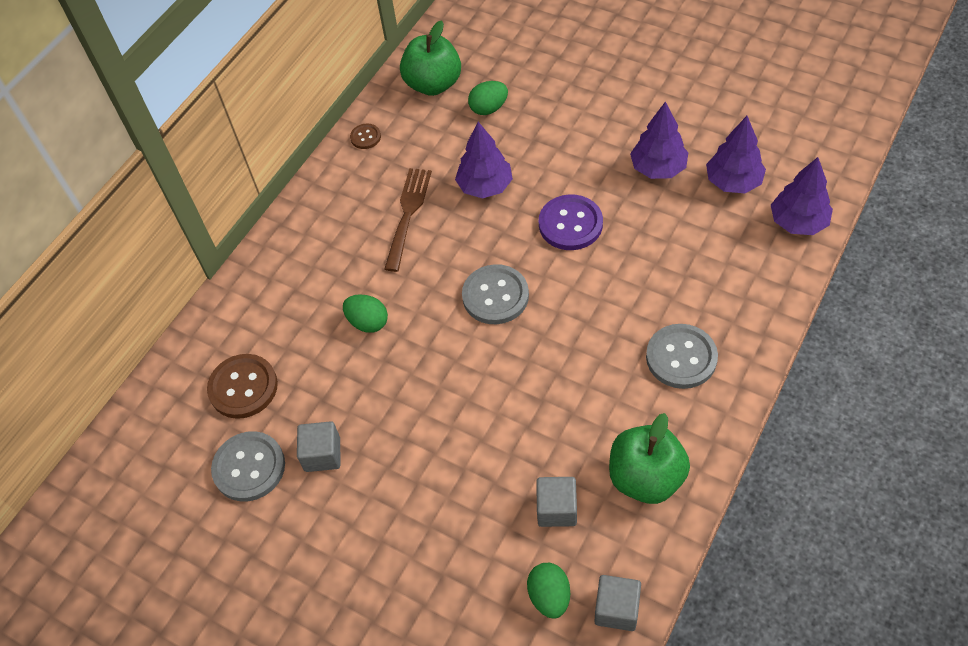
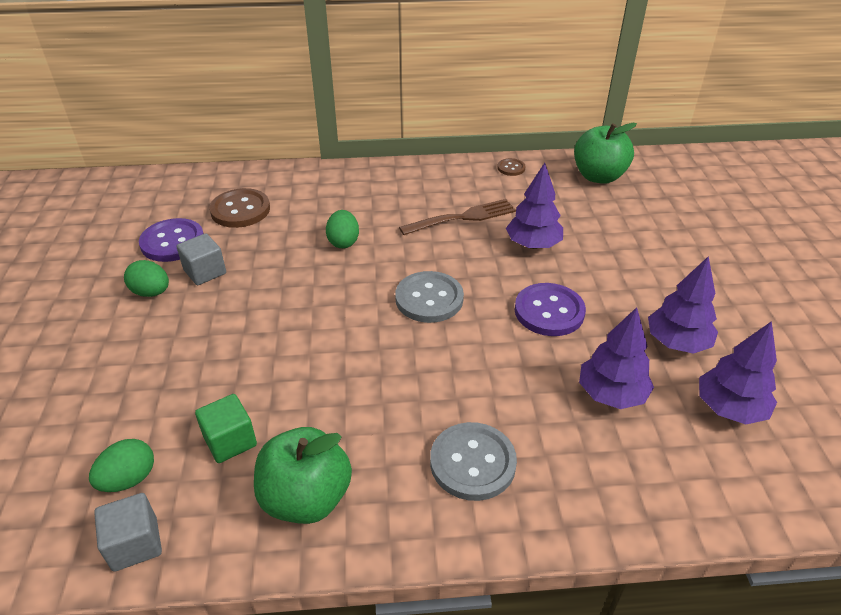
camera: 50 degrees right, 15 degrees down
grey button [211,431,285,502] -> purple button [139,218,204,262]
green egg [468,81,508,115] -> green egg moved to [124,260,169,297]
grey cube [536,477,577,527] -> green cube [195,394,257,463]
purple tree [771,157,833,235] -> purple tree moved to [579,307,654,409]

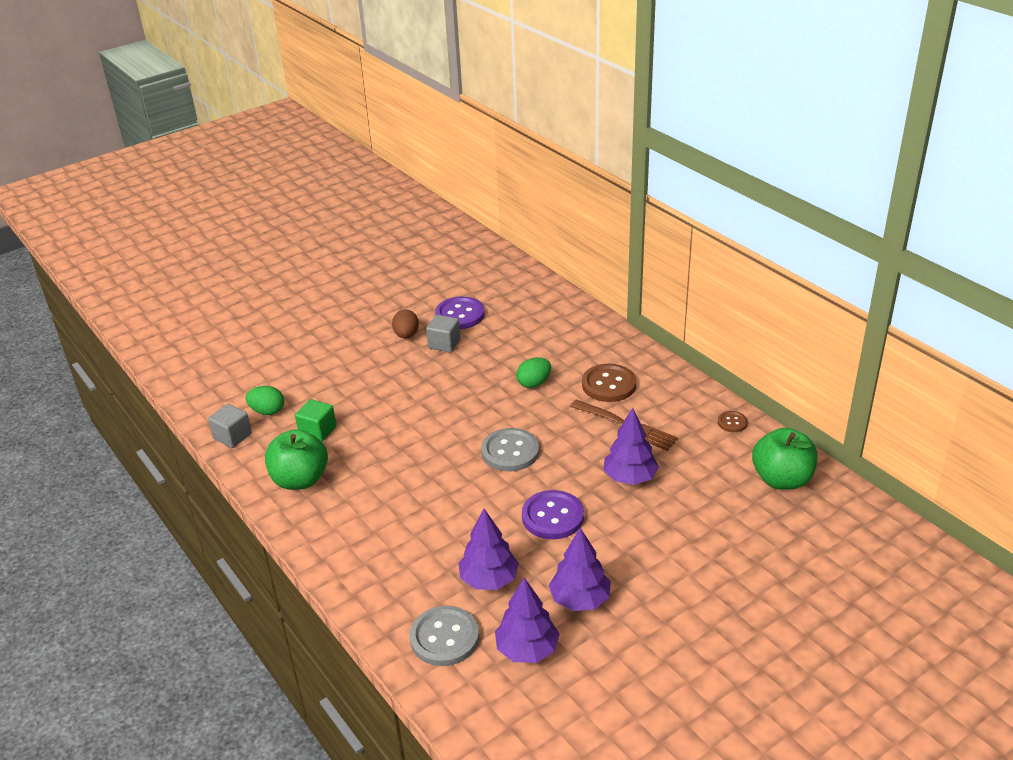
camera: 60 degrees right, 5 degrees down
green egg [124,260,169,297] -> brown egg [392,310,419,338]
brown button [209,188,270,228] -> brown button moved to [582,364,636,402]
grey button [430,422,517,501] -> grey button moved to [410,606,479,666]

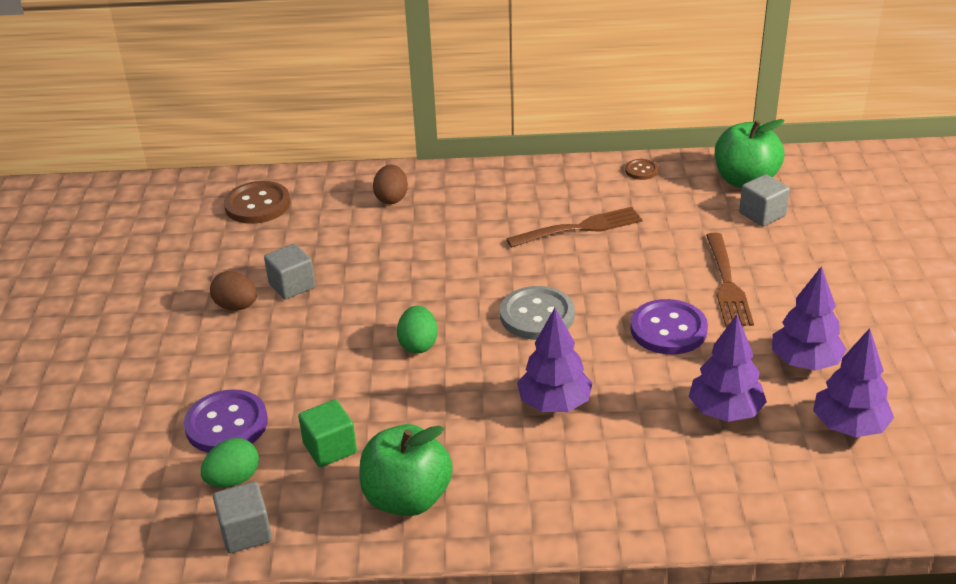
camera: 55 degrees left, 0 degrees up
grey button [410,606,479,666] -> none
purple button [435,296,485,329] -> purple button moved to [184,389,268,453]
green egg [516,357,551,388] -> green egg moved to [397,306,438,354]
brown button [582,364,636,402] -> brown button moved to [224,181,290,224]
purple tree [604,408,659,485] -> purple tree moved to [517,308,592,412]
none -> brown egg [373,165,408,204]
none -> brown fork [706,233,754,327]
none -> grey cube [739,174,790,226]

